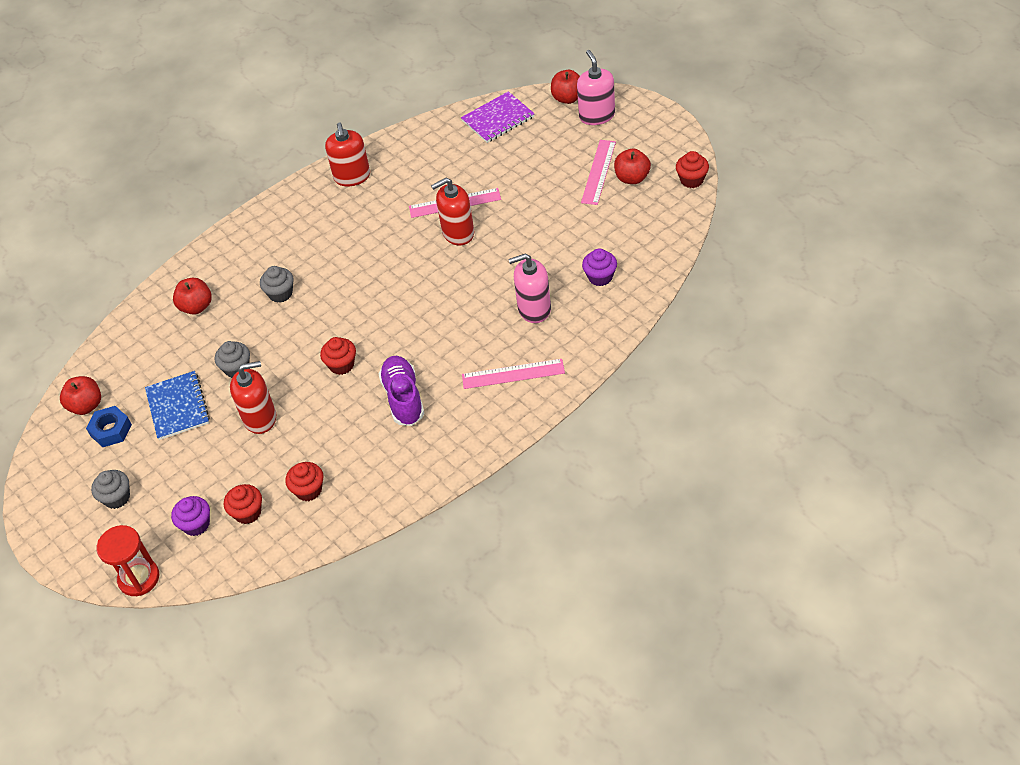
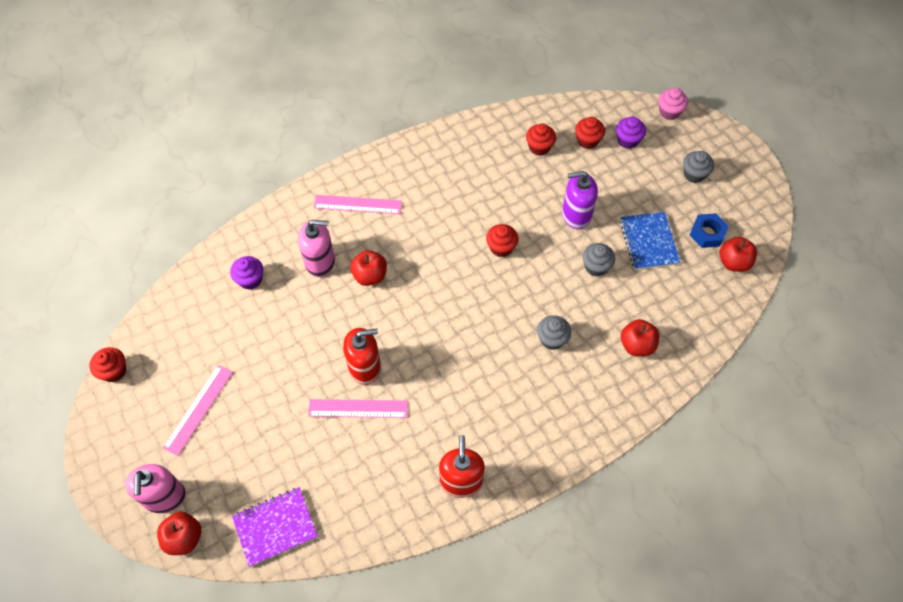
camera: 175 degrees left, 10 degrees up
red hourglass [97,525,159,596] -> pink cupcake [658,88,688,120]
red soap dispenser [230,361,276,434] -> purple soap dispenser [562,171,598,229]
purple shoe [379,356,424,426] -> none
red apple [614,149,651,184] -> red apple moved to [350,250,387,286]

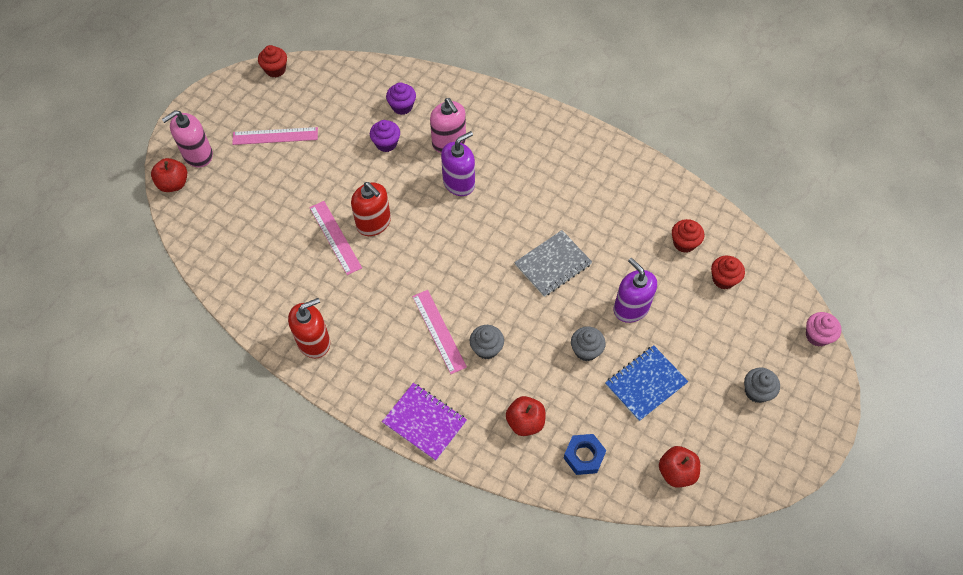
camera: 60 degrees right, 0 degrees up
purple notebook [232,487,318,567] -> purple notebook moved to [382,383,467,461]
pink ruler [314,195,402,214] -> pink ruler moved to [412,290,467,374]
red apple [350,250,387,286] -> purple soap dispenser [441,131,475,196]
red cupcake [486,224,519,257] -> grey notebook [514,230,592,297]
purple cupcake [616,117,646,149] -> purple cupcake moved to [370,120,400,152]
blue nut [690,213,728,248] -> blue nut moved to [564,434,606,475]

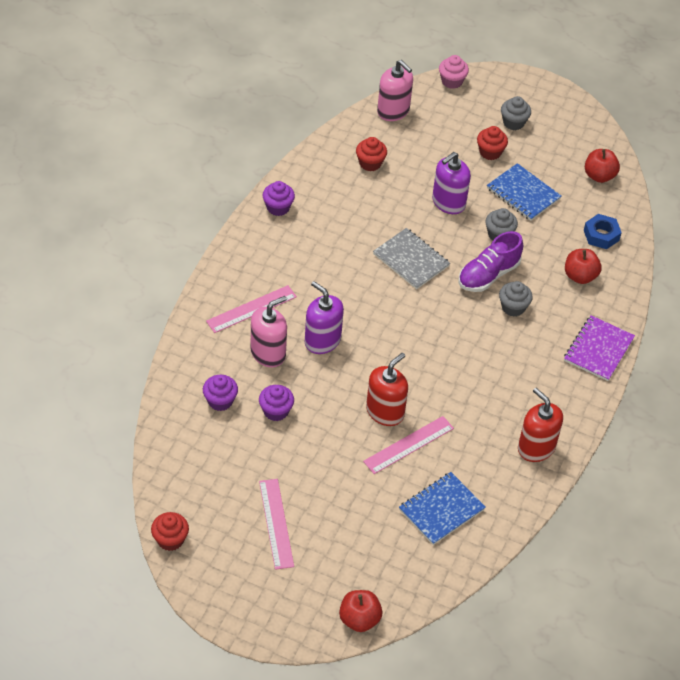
camera: 100 degrees left, 10 degrees down
pink soap dispenser [162,110,213,167] -> pink soap dispenser moved to [377,60,413,121]
pink ruler [412,290,467,374] -> pink ruler moved to [206,285,297,333]
red cupcake [711,256,745,289] -> red cupcake moved to [477,126,508,160]
none -> purple cupcake [263,181,295,216]
none -> blue notebook [399,472,486,545]
none -> purple shoe [458,231,523,292]

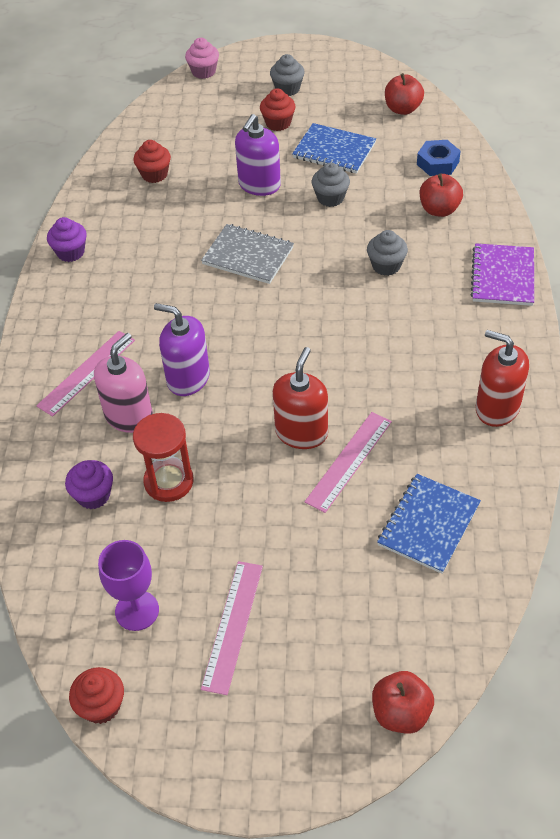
camera: 15 degrees left, 0 degrees up
purple cupcake [259,385,294,421] -> red hourglass [133,413,194,502]
pink ruler [259,479,294,570] -> pink ruler turned 45 degrees clockwise [201,561,263,695]
pink soap dispenser [377,60,413,121] -> none
purple shoe [458,231,523,292] -> none
none -> purple goblet [98,540,159,631]

